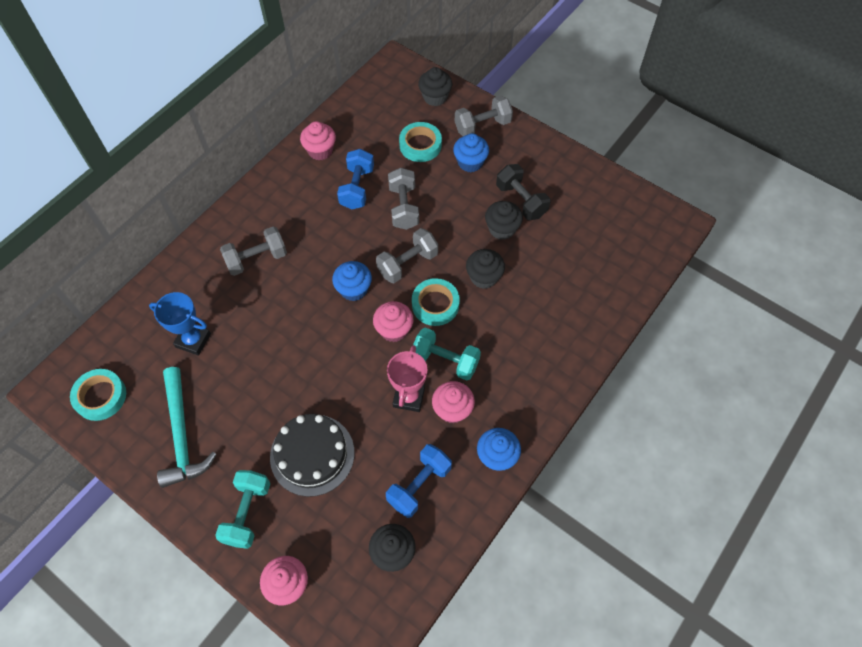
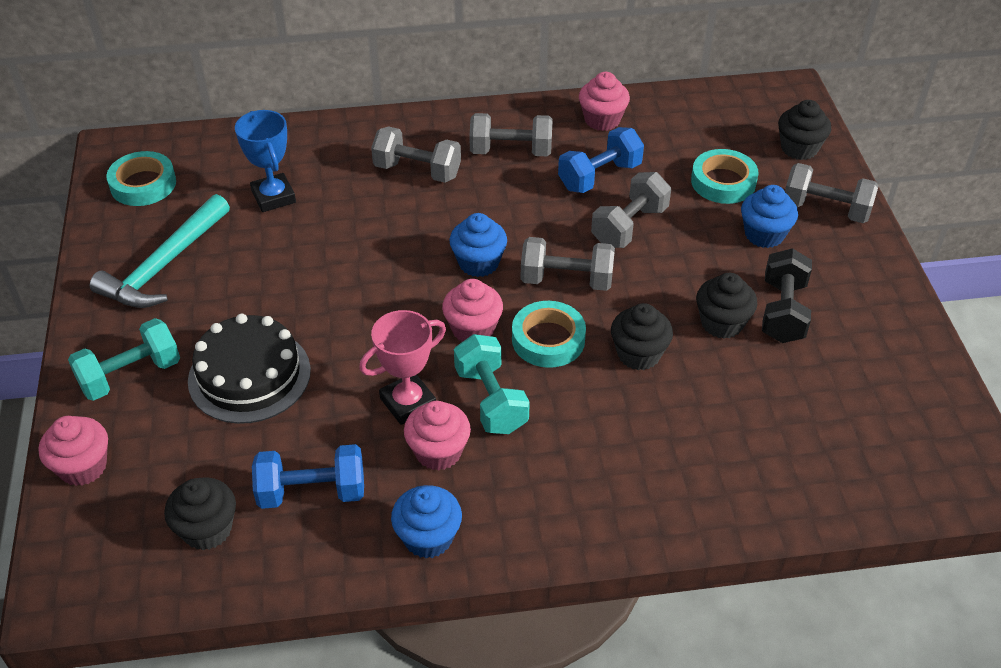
camera: 45 degrees right, 15 degrees down
none -> grey dumbbell [469,113,553,156]

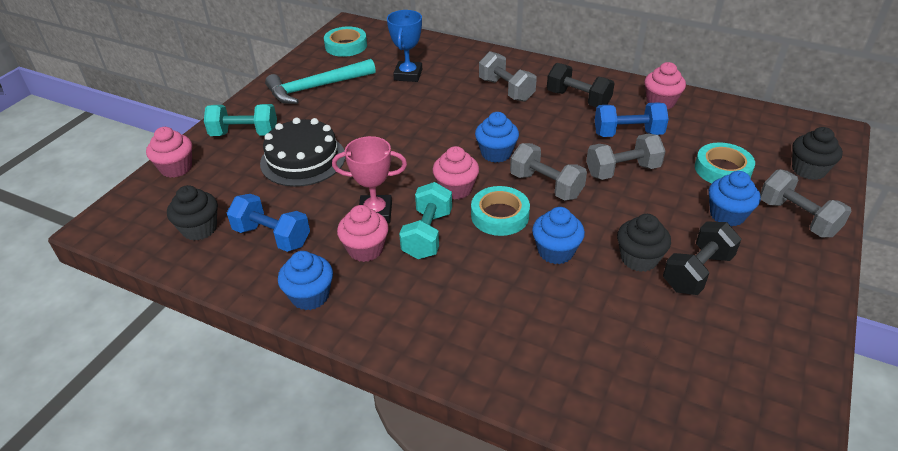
camera: 35 degrees right, 5 degrees down
grey dumbbell [469,113,553,156] -> black dumbbell [547,63,615,107]
black cupcake [611,303,673,370] -> blue cupcake [532,207,585,264]

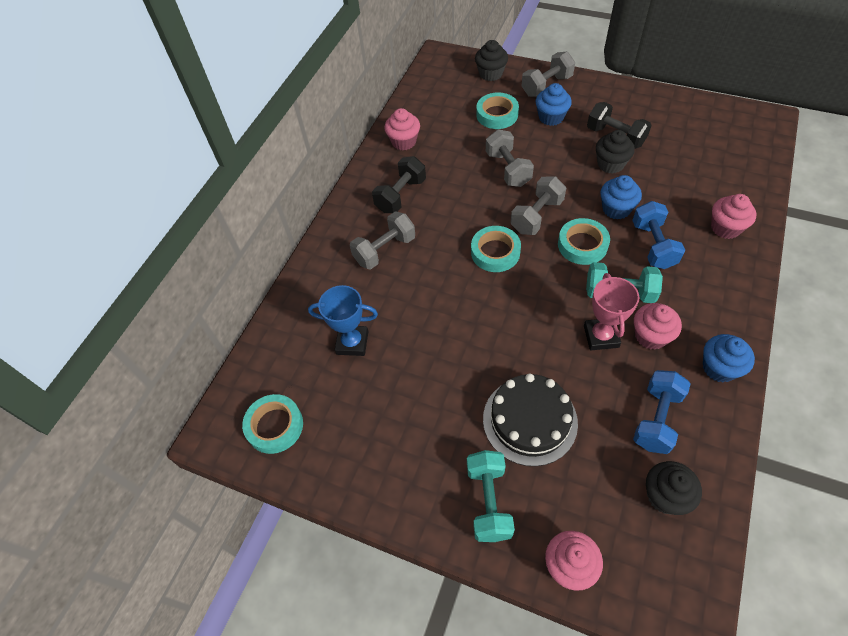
camera: 90 degrees left, 15 degrees up
turquoise hammer [265,59,376,104] -> none
pink cupcake [433,146,479,200] -> pink cupcake moved to [711,194,756,239]
blue cupcake [475,112,519,163] -> turquoise tape [471,226,521,272]
blue dumbbell [595,103,669,137] -> blue dumbbell moved to [632,201,685,269]

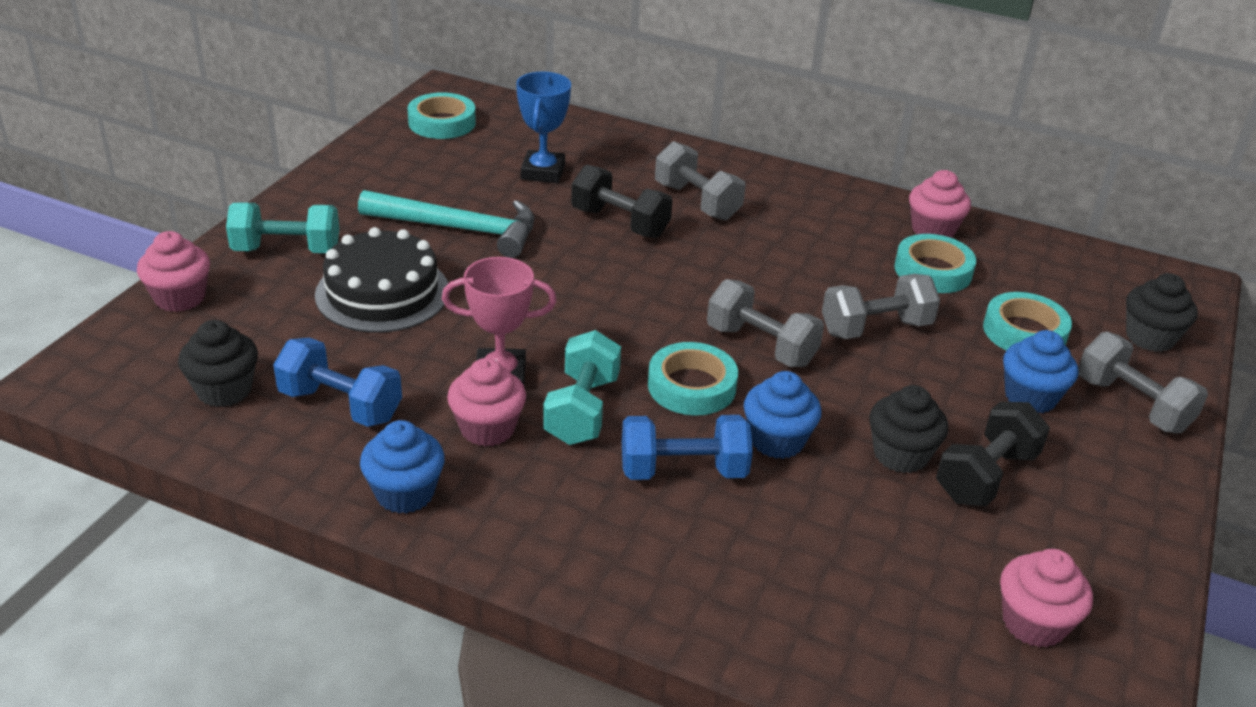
camera: 85 degrees right, 20 degrees down
black dumbbell [372,156,426,213] -> black dumbbell moved to [571,165,673,238]
turquoise tape [471,226,521,272] -> turquoise tape moved to [894,234,976,293]
pink cupcake [711,194,756,239] -> pink cupcake moved to [1000,549,1093,648]
none -> turquoise hammer [358,190,535,258]

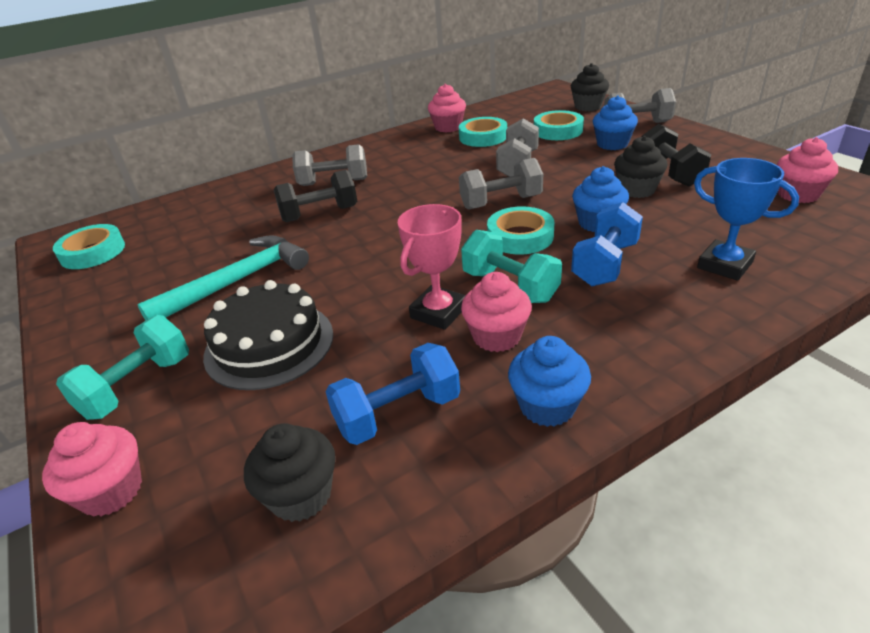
camera: 50 degrees left, 0 degrees up
blue trophy [516,72,571,183] -> blue trophy moved to [694,158,799,281]

